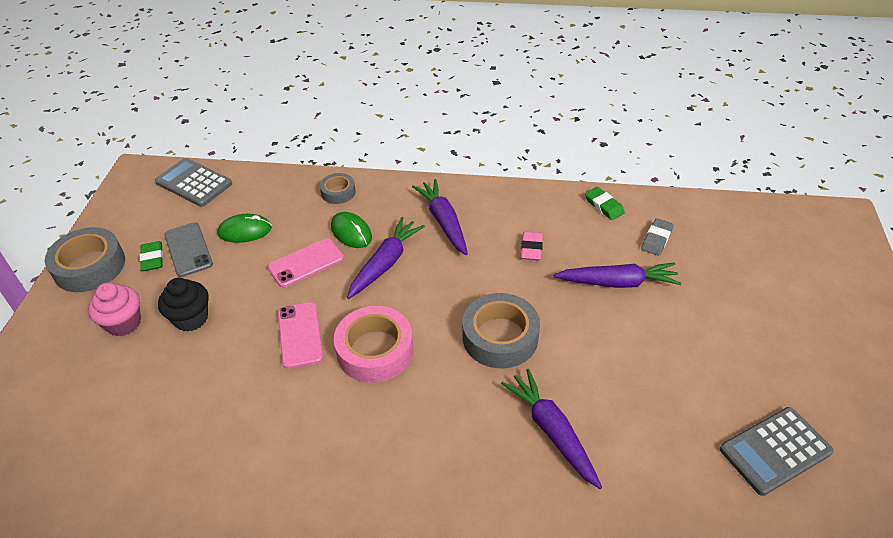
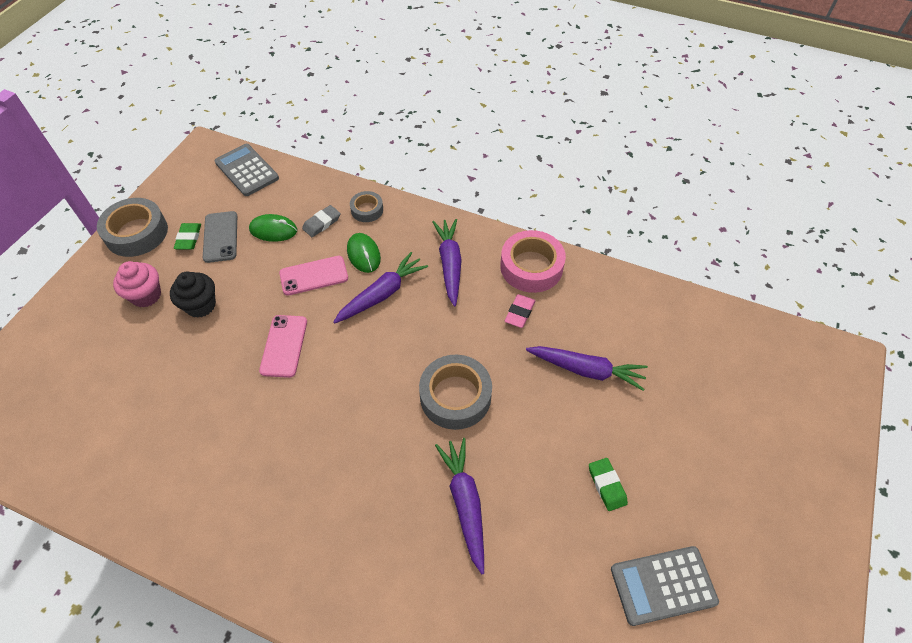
camera: 15 degrees right, 10 degrees up
pink tape [334,306,413,383] -> pink tape moved to [500,230,566,293]
green eraser [585,187,625,220] -> green eraser moved to [589,458,628,511]
grey eraser [641,218,674,256] -> grey eraser moved to [302,205,340,237]

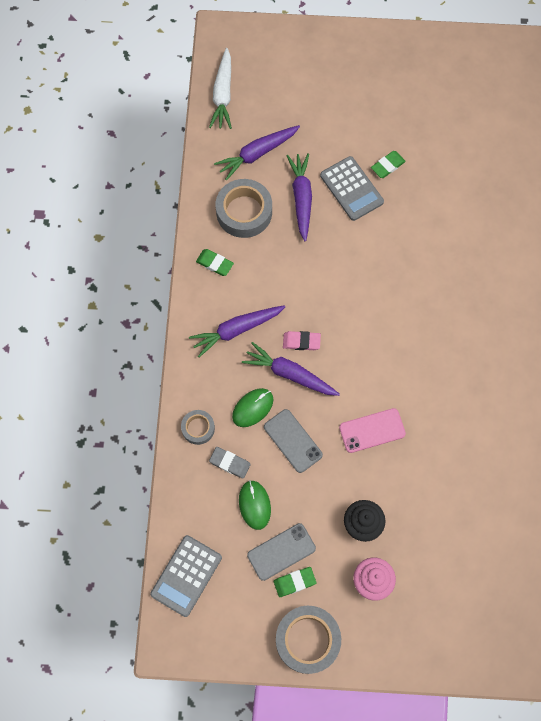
camera: 110 degrees left, 15 degrees up
pink phone [279,256,348,296] -> grey phone [264,409,323,473]
grey tape [419,355,492,430] -> grey tape moved to [216,179,272,238]
purple carrot [435,438,484,575] -> purple carrot moved to [214,125,300,181]
pink tape [500,230,566,293] -> green eraser [196,249,234,276]
pink eraser [505,294,535,328] -> pink eraser moved to [283,331,321,350]
grey calculator [611,546,719,626] -> grey calculator moved to [320,156,384,221]
none -> white carrot [209,48,232,129]

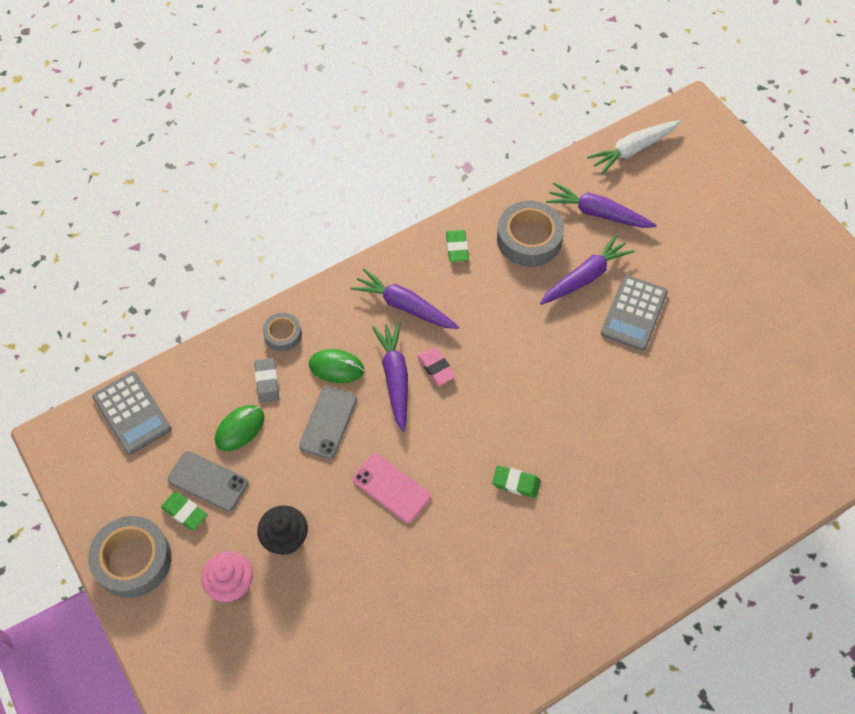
camera: 55 degrees right, 10 degrees down
grey calculator [150,535,222,617] -> grey calculator turned 120 degrees counterclockwise [92,371,171,455]
green eraser [371,151,406,178] -> green eraser moved to [492,466,541,498]

